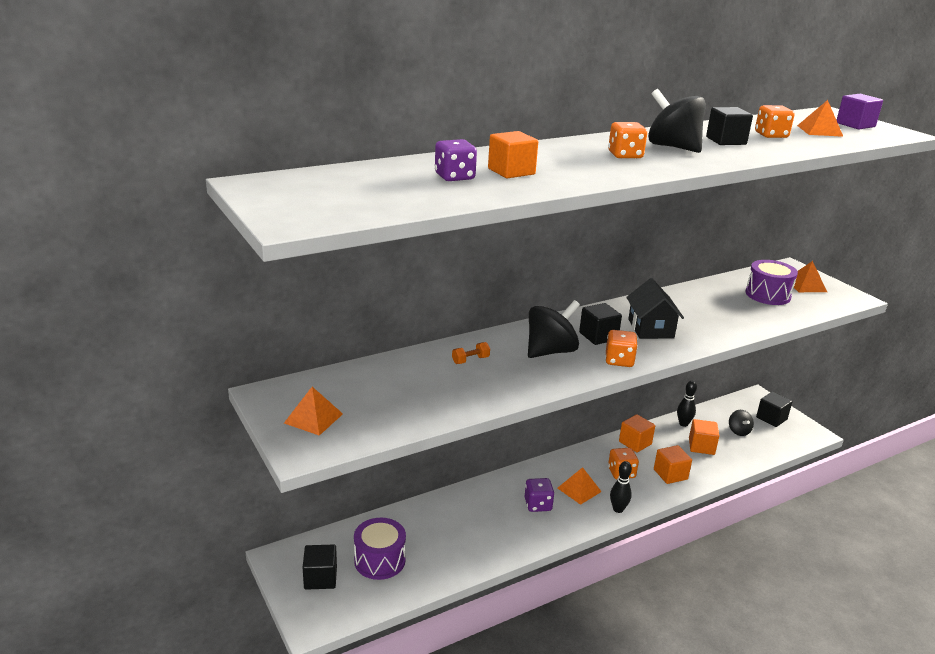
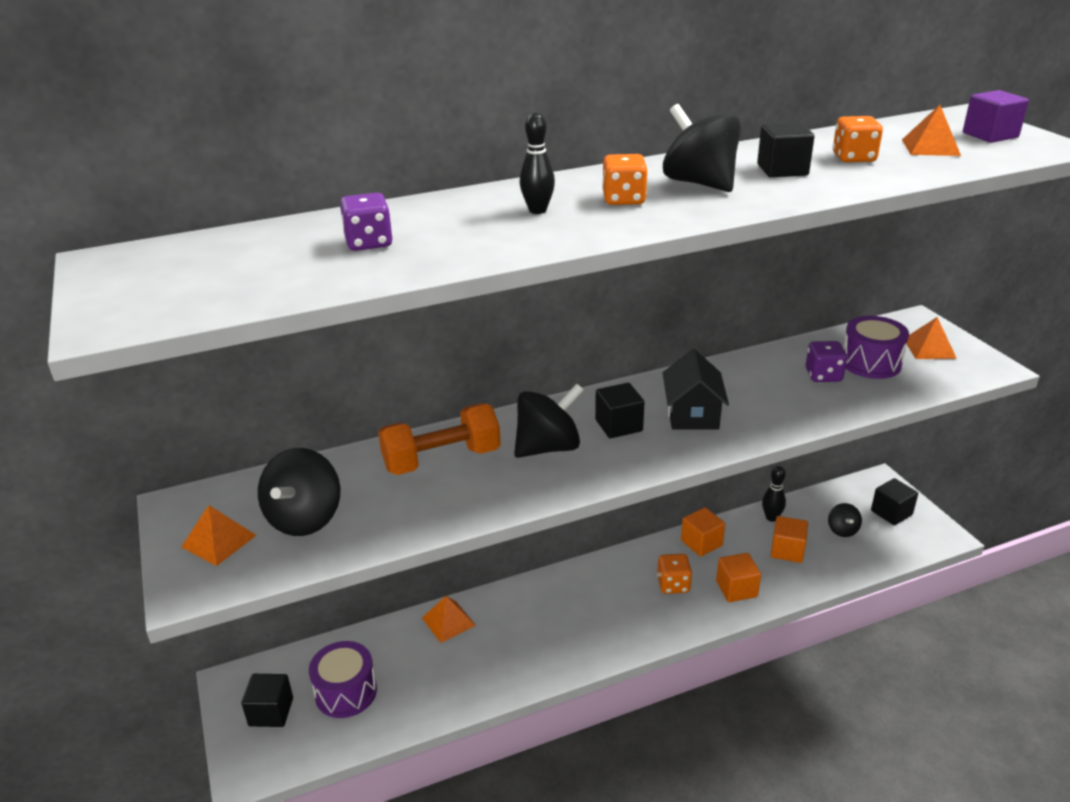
camera: 10 degrees right, 5 degrees up
orange dumbbell [452,342,490,364] -> orange dumbbell [378,403,501,475], size x2.45
orange cube [488,131,538,178] -> none
purple dice [524,478,554,512] -> purple dice moved to [806,341,847,382]
orange pyramid [558,467,602,505] -> orange pyramid moved to [422,596,476,643]
orange dice [605,330,638,367] -> none
black bowling pin [610,461,632,513] -> black bowling pin moved to [520,112,555,214]
none -> black spinning top [258,448,340,536]

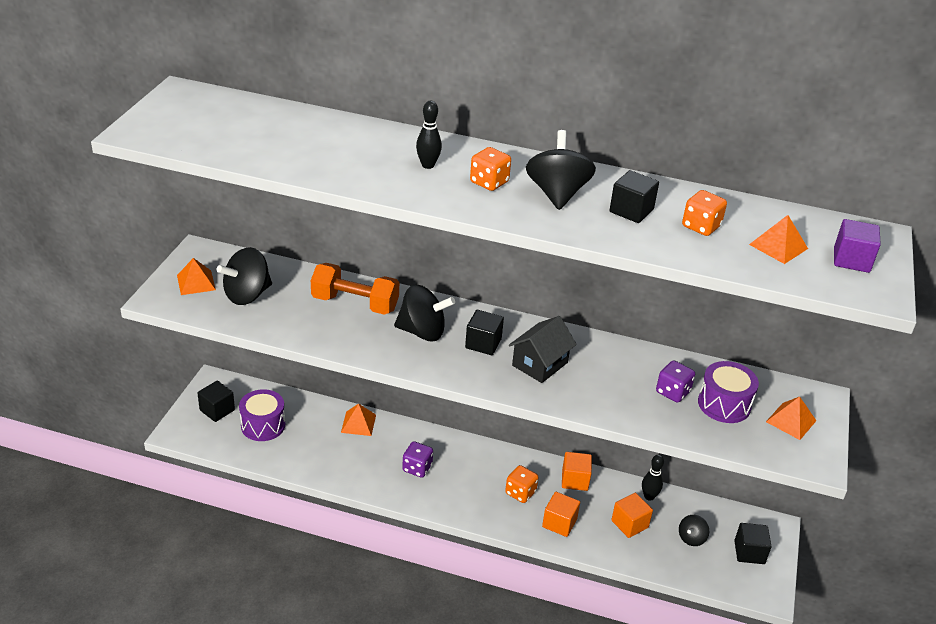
camera: 35 degrees right, 5 degrees up
purple dice [340,192,393,251] -> purple dice moved to [402,441,433,478]

